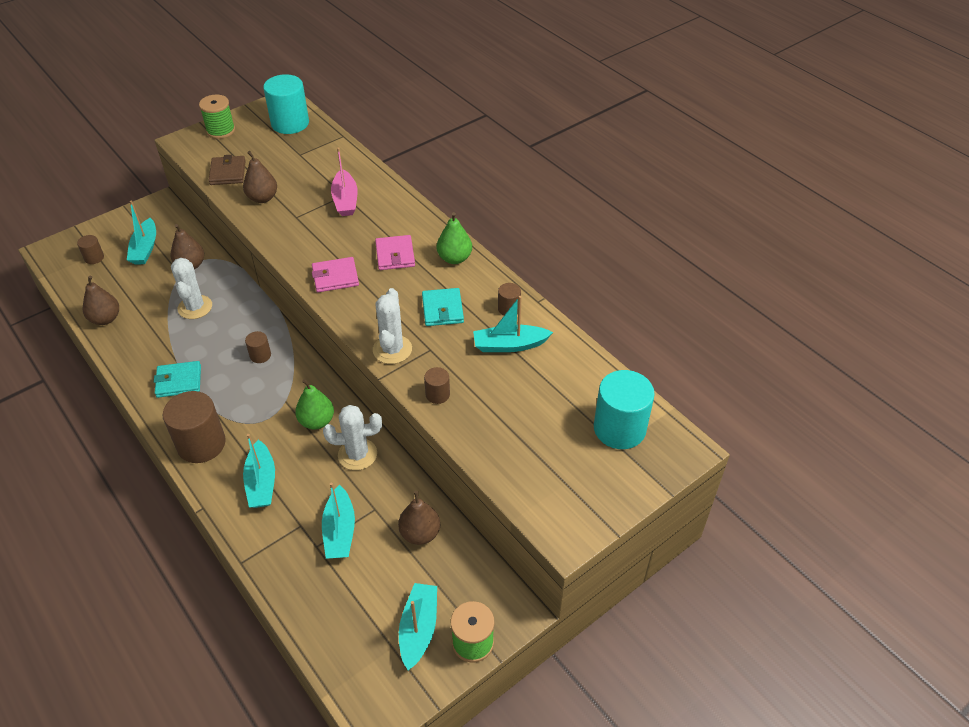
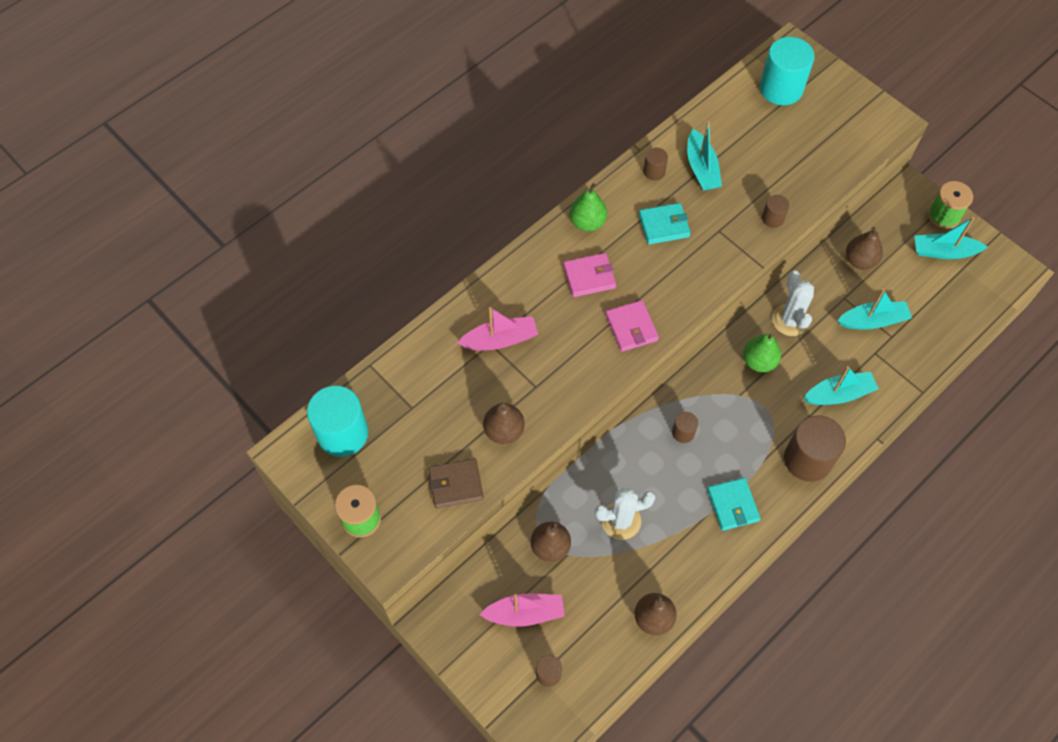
camera: 95 degrees left, 15 degrees up
turquoise boat [127,201,156,264] -> pink boat [479,593,565,627]
white cactus [373,288,412,364] -> none

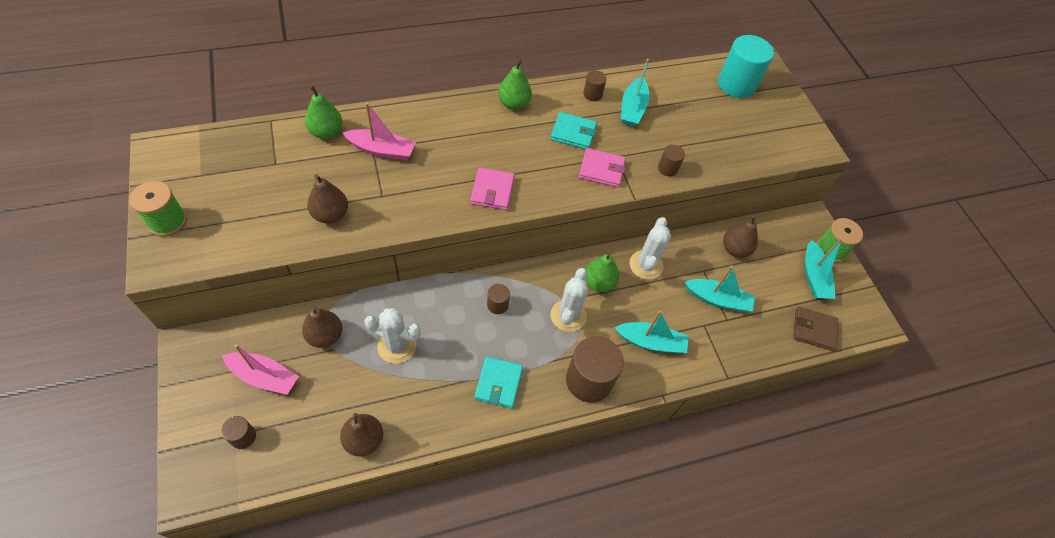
camera: 20 degrees right, 5 degrees down
turquoise cylinder [307,386,368,457] -> none
brown wallet [428,458,484,508] -> brown wallet moved to [793,307,838,351]
pink wallet [563,253,616,297] -> pink wallet moved to [579,148,626,187]
turquoise boat [915,217,988,259] -> turquoise boat turned 120 degrees counterclockwise [805,238,842,299]
none -> green pear [305,85,343,139]
none -> white cactus [551,268,588,332]

